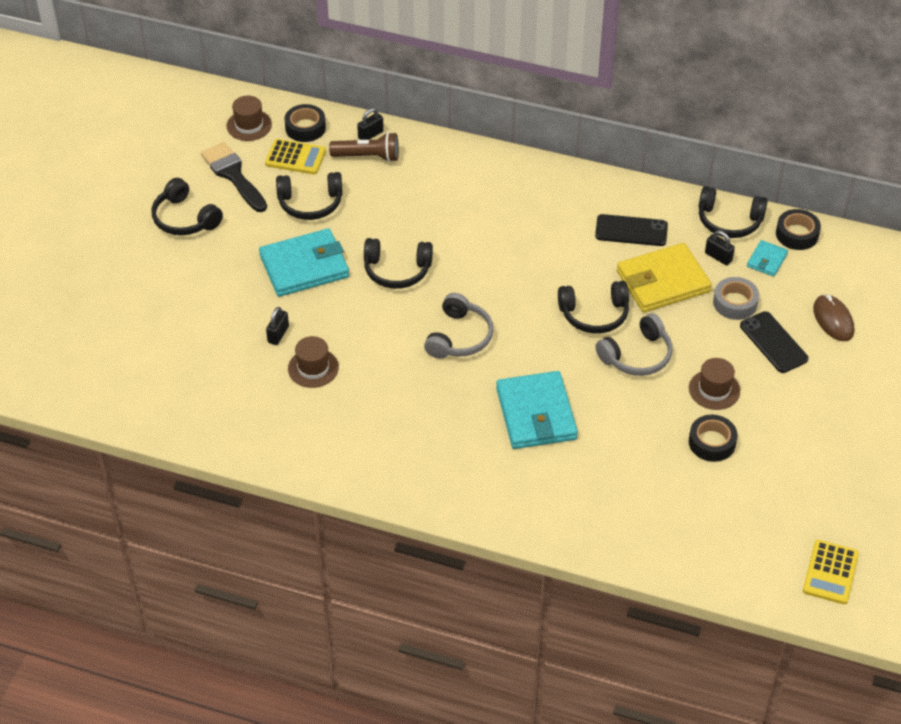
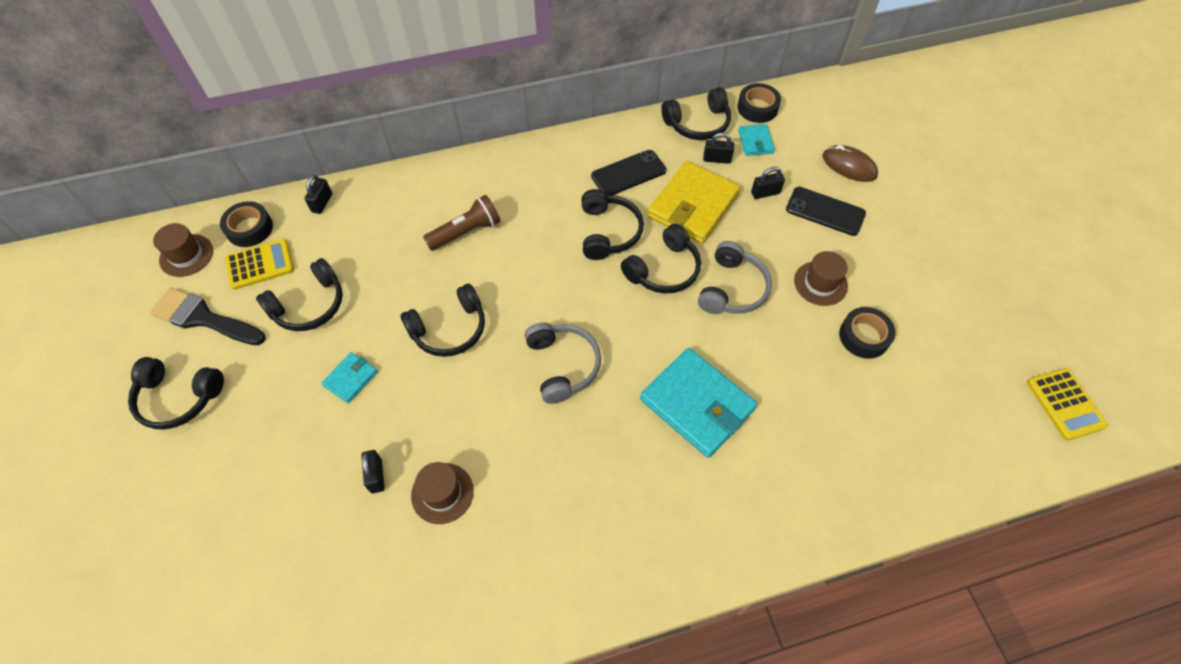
camera: 35 degrees left, 10 degrees up
turquoise wallet [259,228,349,297] -> turquoise wallet [321,352,378,403], size x0.48
brown flashlight [329,132,399,162] -> brown flashlight moved to [423,195,501,251]
grey tape [713,277,759,320] -> black padlock [751,167,785,199]
none -> black headphones [581,189,644,260]

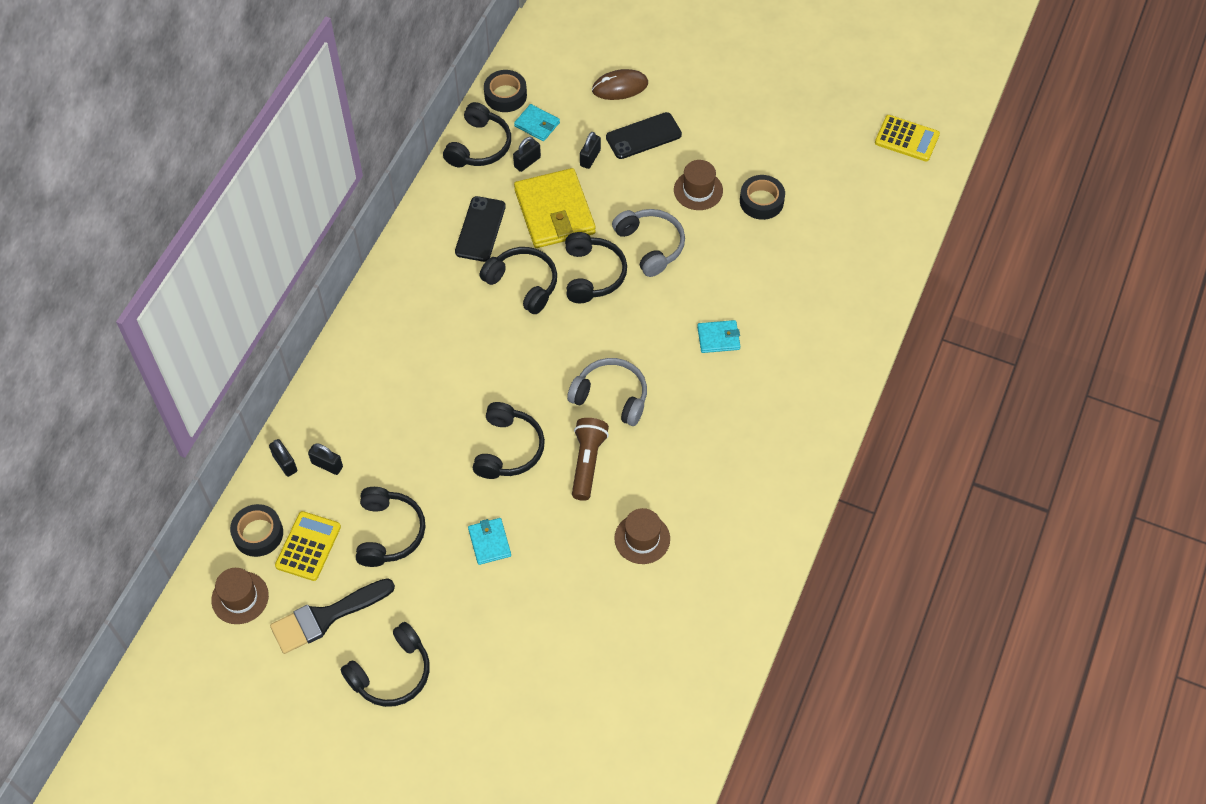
camera: 50 degrees left, 0 degrees up
black padlock [361,450,385,493] -> black padlock moved to [308,443,343,475]
brown flashlight [423,195,501,251] -> brown flashlight moved to [572,418,609,501]
turquoise wallet [640,348,757,458] -> turquoise wallet [697,320,740,353], size x0.48

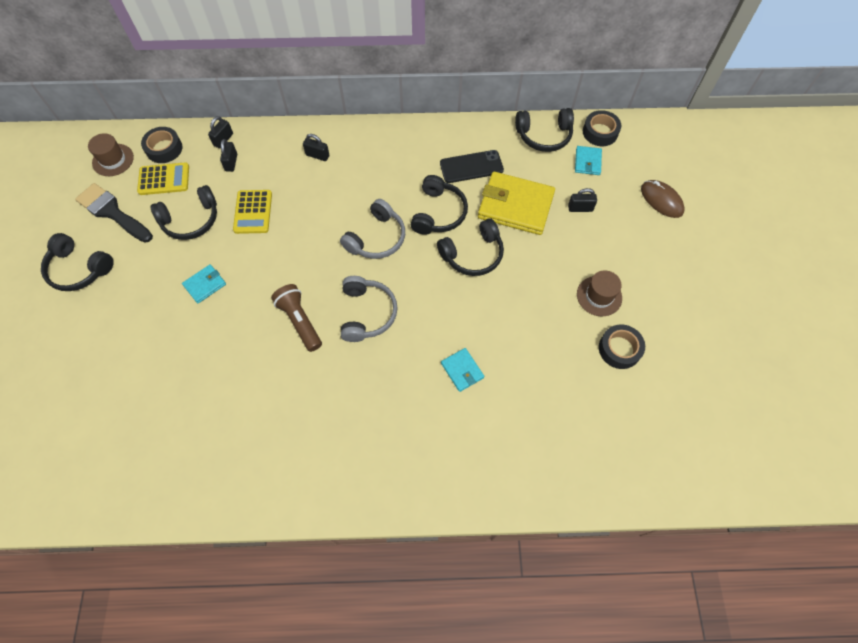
camera: 65 degrees right, 5 degrees up
black headphones [473,402,545,479] -> none
black padlock [513,137,541,172] -> black padlock moved to [303,134,329,161]
yellow wallet [514,168,596,248] -> yellow wallet turned 60 degrees clockwise [478,172,555,235]
brown flashlight [572,418,609,501] -> brown flashlight turned 105 degrees counterclockwise [271,284,322,352]
black phone [606,112,682,159] -> none
grey headphones [612,209,685,277] -> grey headphones moved to [340,199,405,259]
brown hat [614,508,670,564] -> none
yellow calculator [875,115,940,162] -> yellow calculator moved to [233,190,272,234]

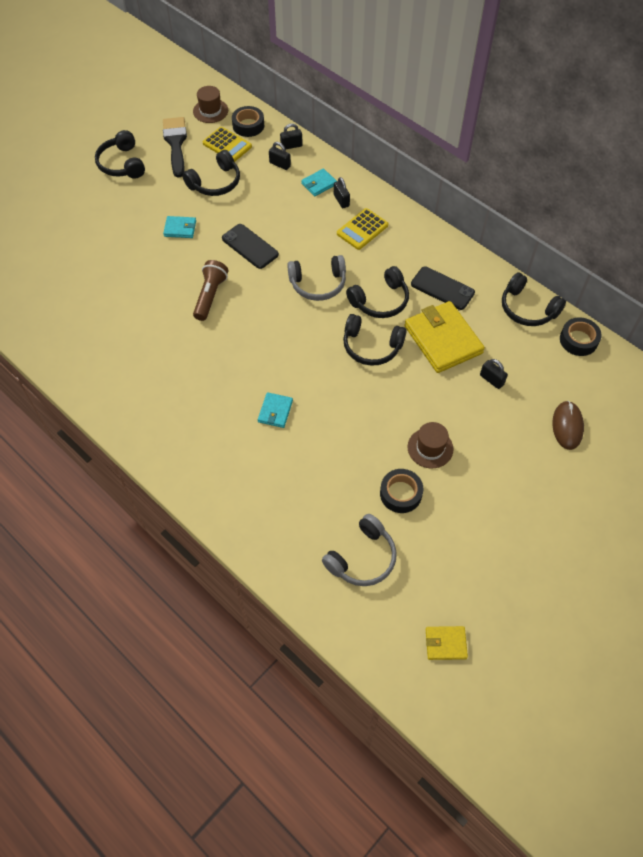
camera: 45 degrees right, 5 degrees down
black headphones [151,185,217,240] -> black headphones turned 60 degrees counterclockwise [182,150,240,196]
black padlock [220,139,237,172] -> black padlock turned 75 degrees clockwise [269,142,291,170]
yellow calculator [233,190,272,234] -> yellow calculator moved to [337,208,388,250]
grey headphones [341,276,398,342] -> grey headphones moved to [322,514,397,586]
turquoise wallet [575,146,602,175] -> turquoise wallet moved to [301,168,337,196]
none -> black phone [222,224,279,269]
none -> yellow wallet [426,626,468,660]

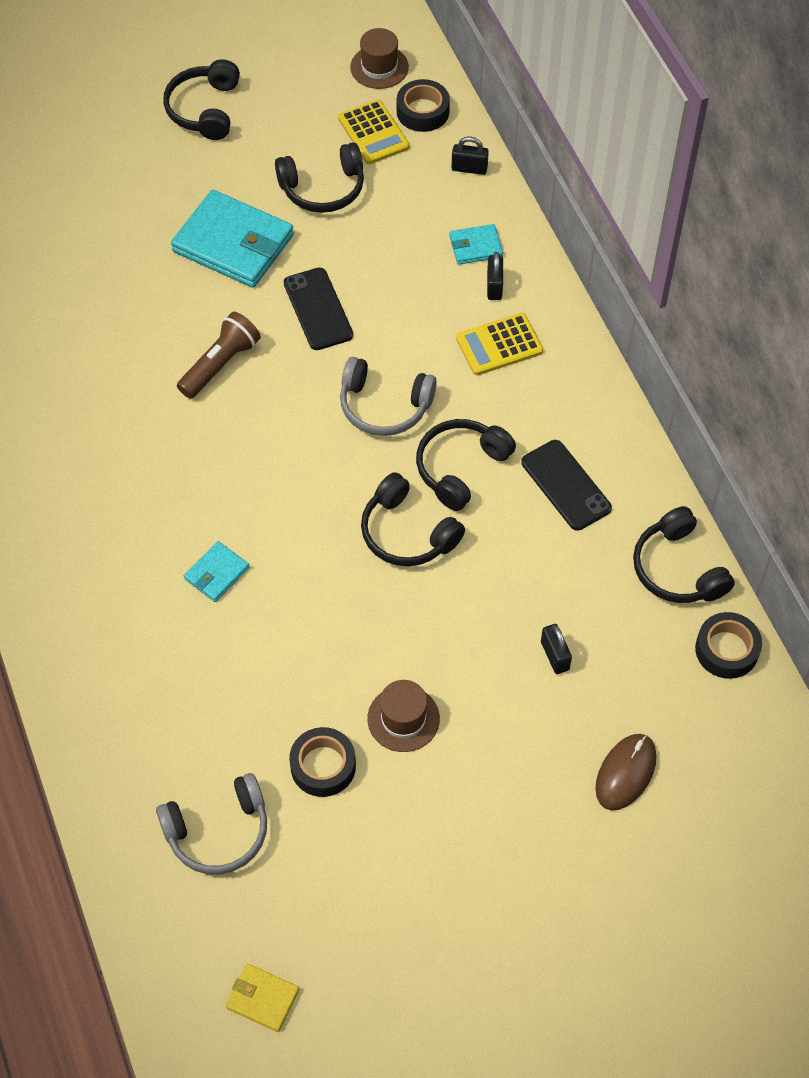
camera: 25 degrees right, 0 degrees up
black brush [163,117,187,178] -> none
turquoise wallet [163,216,196,238] -> turquoise wallet [171,190,294,288], size x2.07
black padlock [269,142,291,170] -> none
black headphones [346,266,409,318] -> black headphones turned 135 degrees clockwise [416,419,516,511]
yellow wallet [405,301,485,373] -> none

